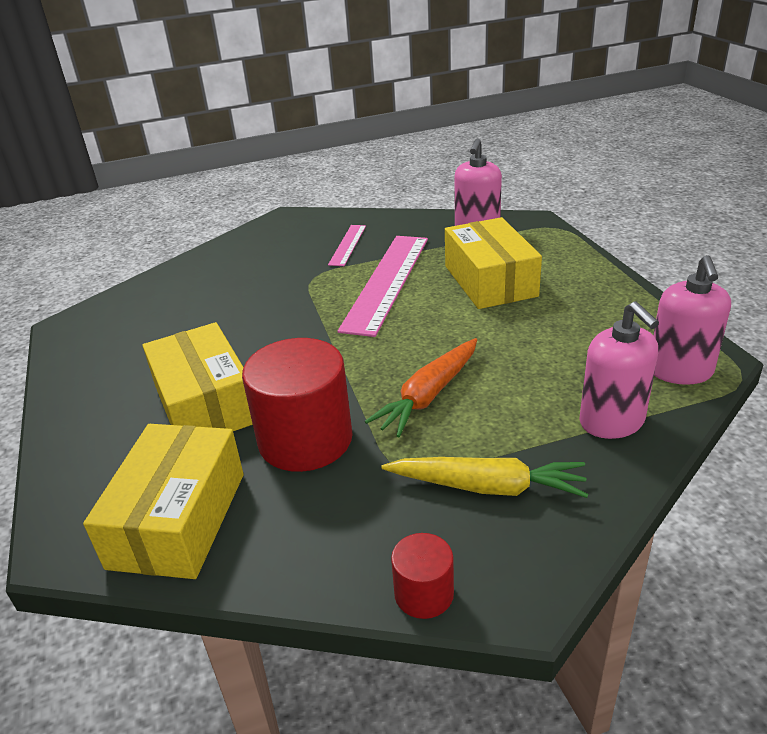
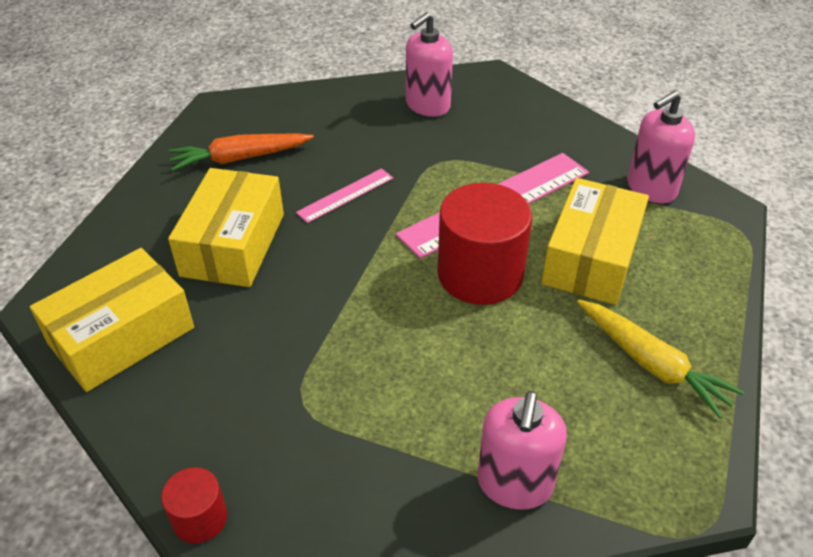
camera: 35 degrees right, 10 degrees up
red cylinder [242,338,353,472] -> red cylinder moved to [437,183,532,305]
pink ruler [328,225,366,266] -> pink ruler moved to [296,168,393,223]
orange carrot [365,338,477,437] -> orange carrot moved to [169,133,314,171]
yellow carrot [382,457,588,498] -> yellow carrot moved to [577,300,744,418]
pink soap dispenser [653,255,731,385] -> pink soap dispenser moved to [406,12,453,117]

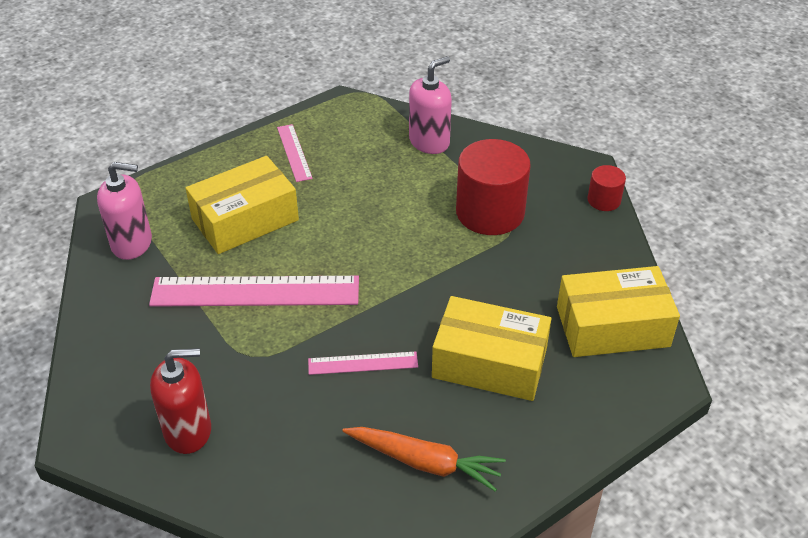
camera: 145 degrees left, 0 degrees up
yellow box [168,168,284,287] -> yellow box turned 60 degrees clockwise [432,296,551,401]
pink soap dispenser [406,12,453,117] -> red soap dispenser [150,348,211,454]
red cylinder [437,183,532,305] -> red cylinder moved to [456,139,531,235]
yellow carrot [577,300,744,418] -> pink ruler [277,124,313,182]

